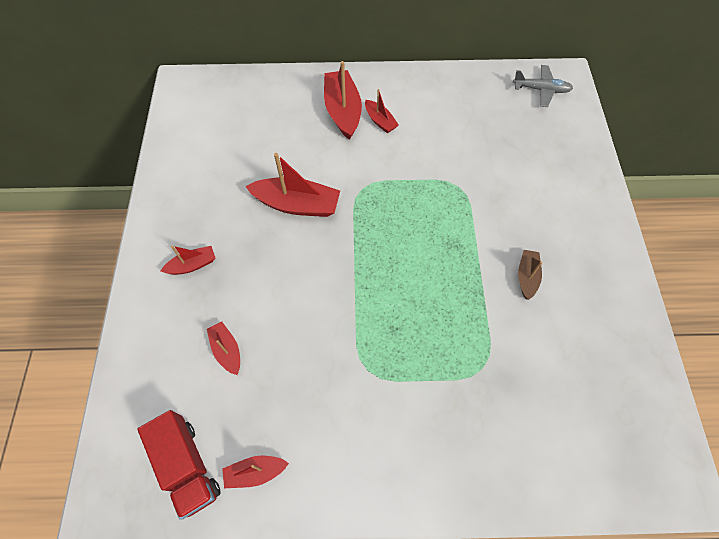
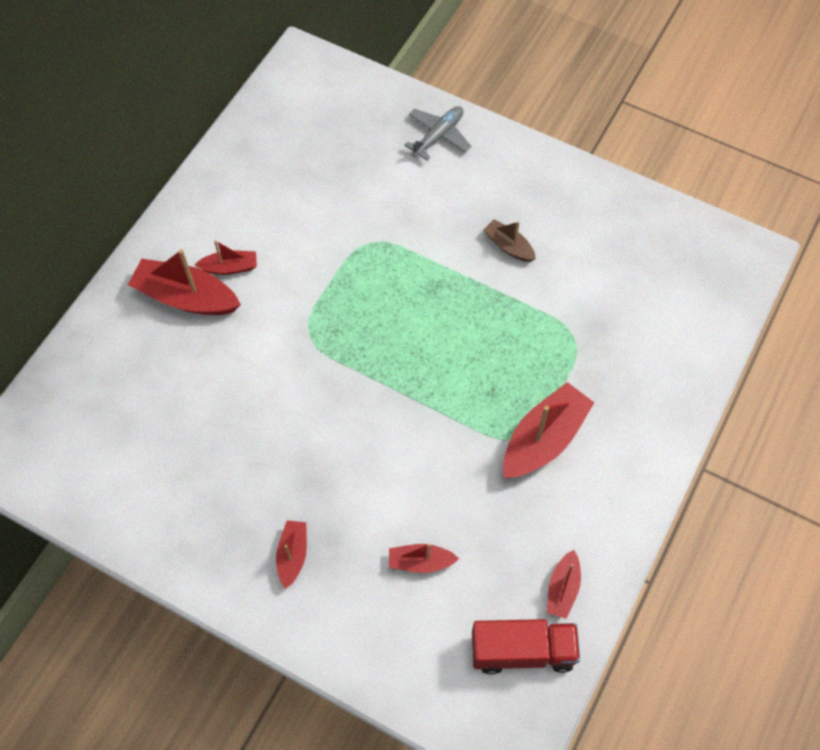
camera: 60 degrees left, 0 degrees up
red boat [245,153,340,217] -> red boat moved to [503,382,595,478]
grey plane [513,65,573,107] -> grey plane moved to [404,106,471,161]

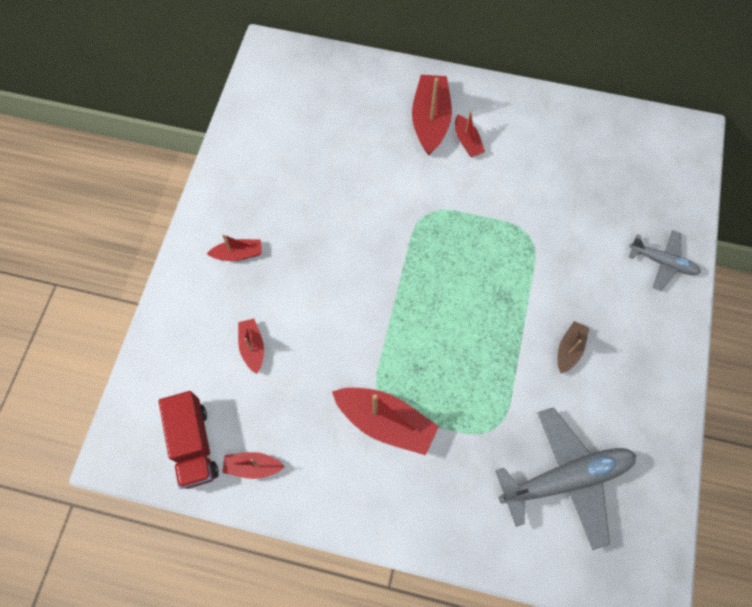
camera: 75 degrees right, 5 degrees up
none -> grey plane [495,407,636,550]

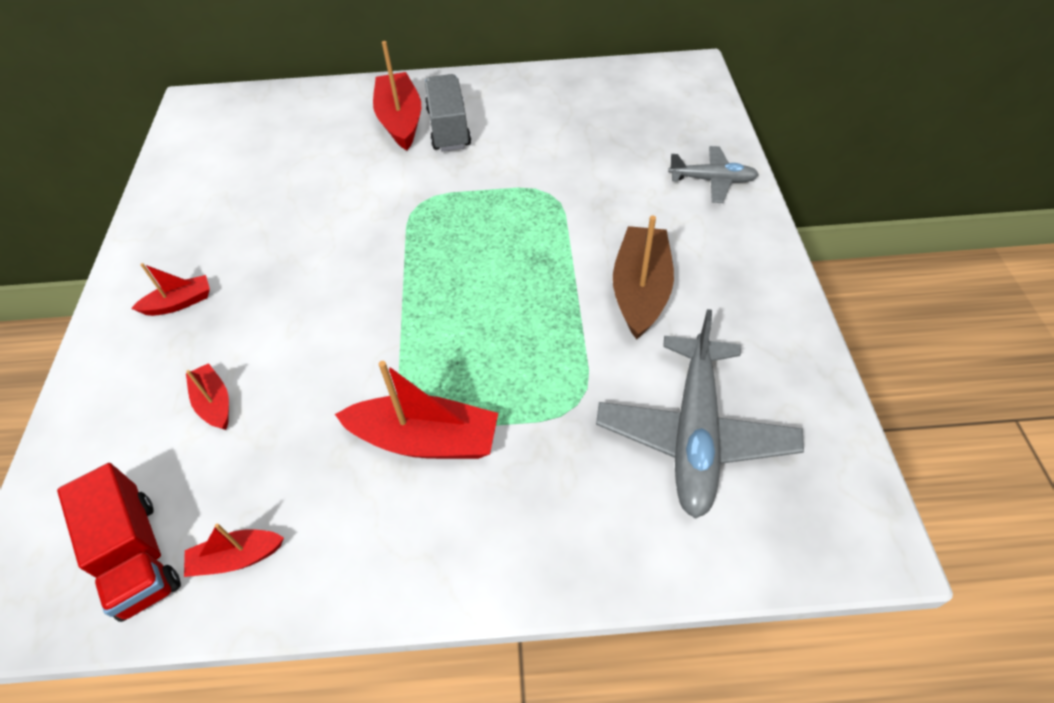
camera: 15 degrees left, 15 degrees down
red boat [455,111,485,157] -> grey truck [425,74,471,151]
grey plane [495,407,636,550] -> grey plane turned 135 degrees clockwise [596,309,804,519]
brown boat [558,321,589,374] -> brown boat [613,215,674,340], size x1.83

